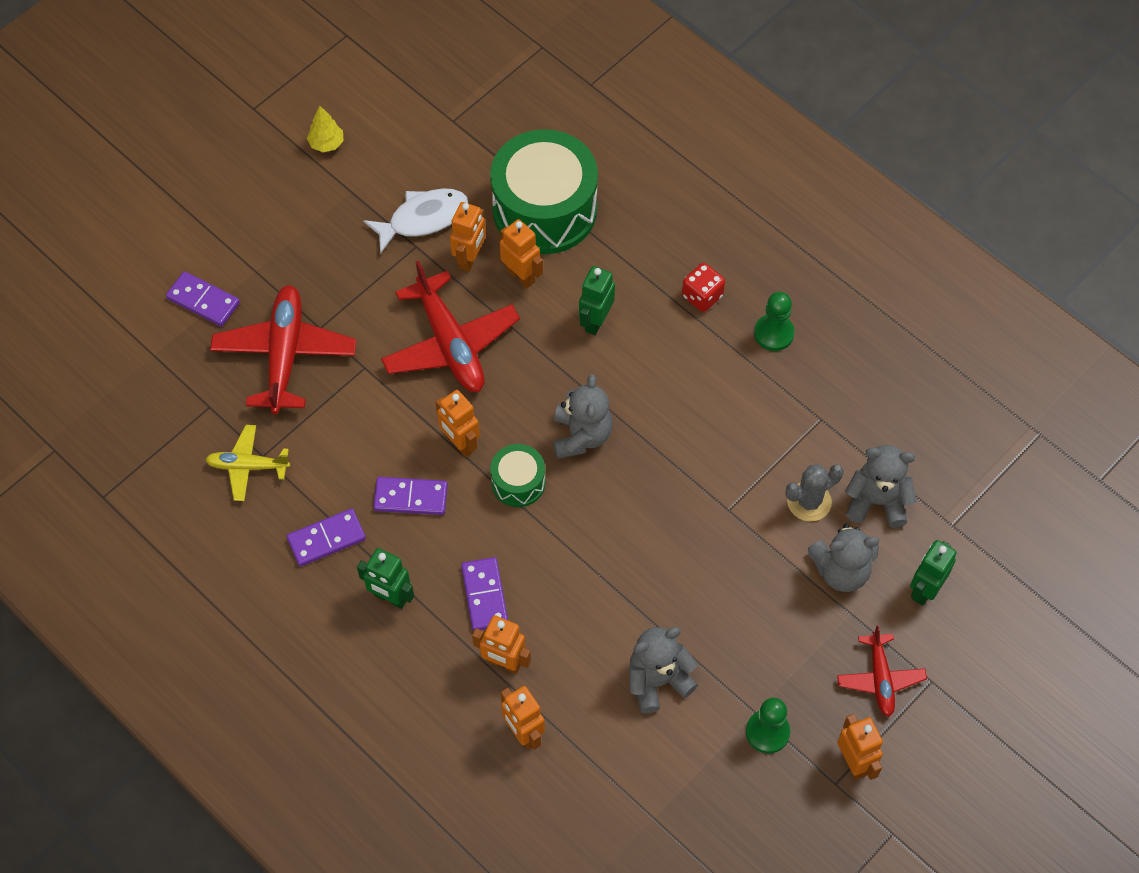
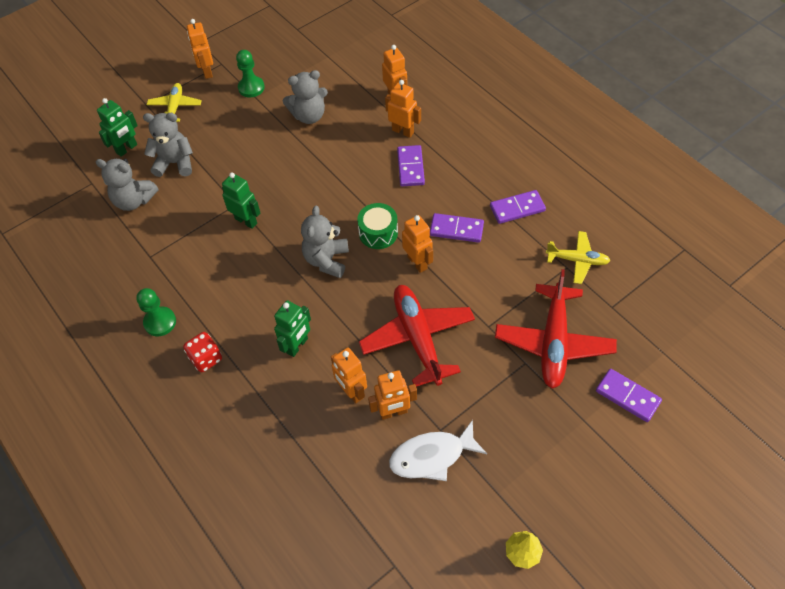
camera: 170 degrees left, 5 degrees down
green robot [357,548,414,609] -> green robot moved to [222,172,260,229]
orange robot [450,202,486,272] -> orange robot turned 135 degrees counterclockwise [368,370,417,420]
green drum [490,129,598,254] -> none
grey cactus [786,464,844,522] -> none
red plane [837,625,927,717] -> yellow plane [146,83,202,122]

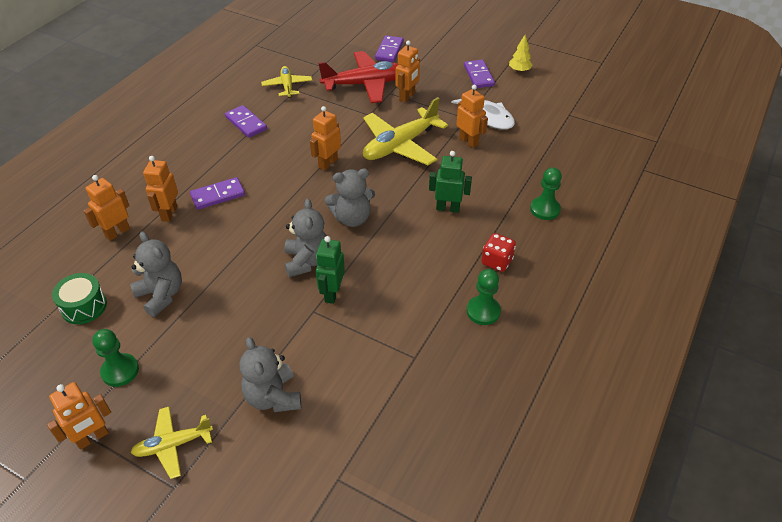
camera: 115 degrees left, 10 degrees down
grey teddy bear [95,158,159,211] -> grey teddy bear moved to [284,199,327,277]
green robot [97,98,138,157] -> none
orange robot [331,348,367,403] -> orange robot moved to [395,40,420,102]
green drum [357,203,398,249] -> green drum moved to [52,273,107,324]
red plane [359,285,475,387] -> yellow plane [363,97,448,165]
purple domino [430,213,484,243] -> purple domino moved to [464,60,495,88]
none -> green pawn [530,167,562,220]

